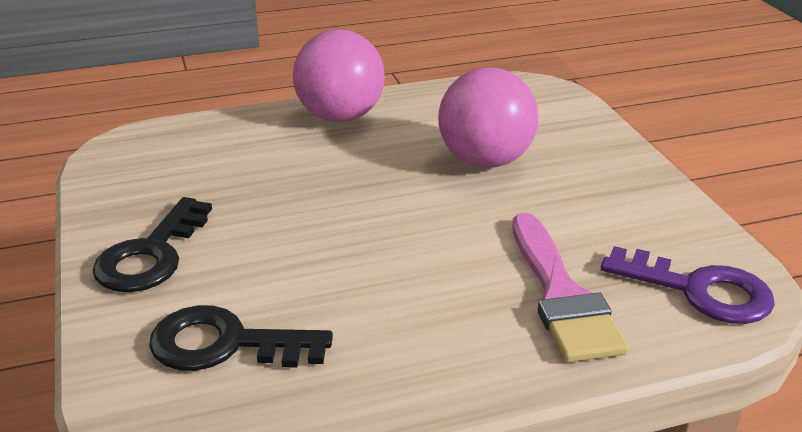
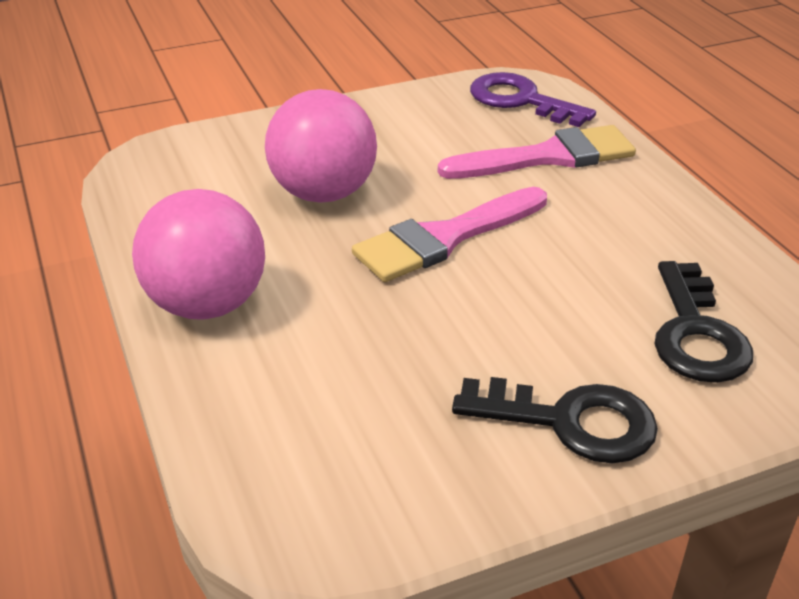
camera: 95 degrees left, 5 degrees up
purple key [601,246,775,324] -> purple key turned 75 degrees counterclockwise [470,72,596,127]
none -> pink brush [352,187,547,282]

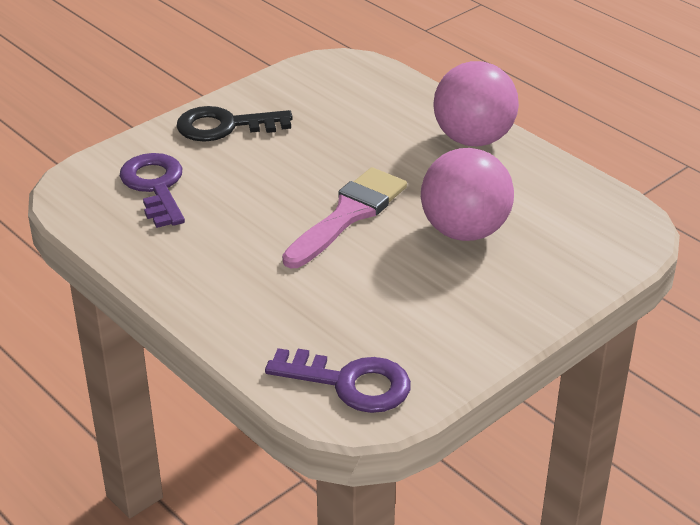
camera: 160 degrees right, 0 degrees up
pink brush [438,125,636,179] -> none
black key [654,261,753,383] -> purple key [120,153,185,228]

